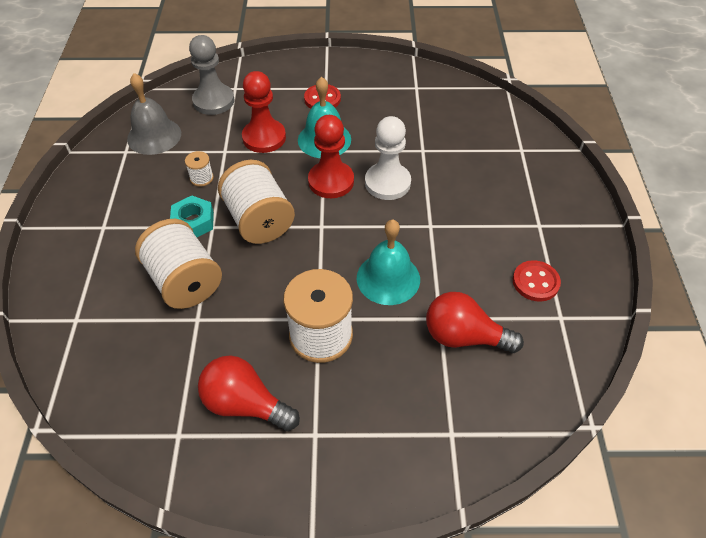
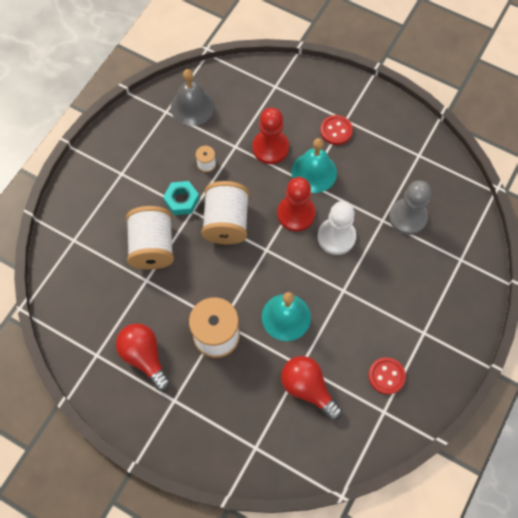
camera: 30 degrees right, 15 degrees up
grey pawn [189,35,235,115] -> grey pawn moved to [389,180,431,235]

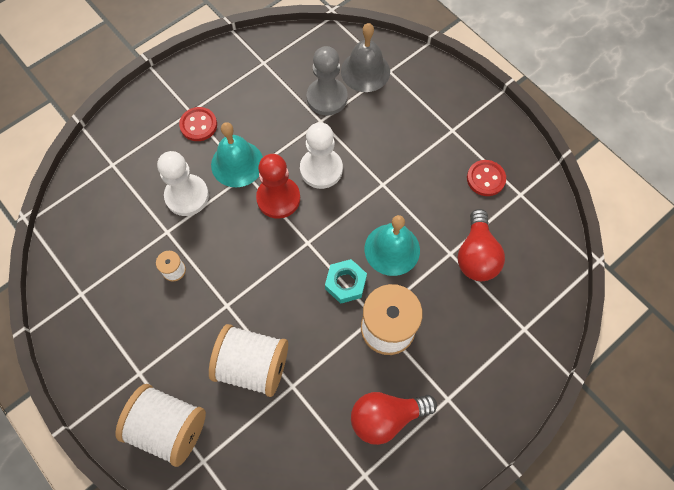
camera: 70 degrees left, 0 degrees up
turquoise nut [163,181,199,215] -> turquoise nut moved to [325,259,367,304]
grey bell [171,69,215,126] -> grey bell moved to [341,23,390,92]
white spool [201,181,249,244] -> white spool moved to [115,384,206,467]
red pawn [252,108,289,164] -> white pawn [157,151,209,216]
red light bulb [281,356,342,420] -> red light bulb turned 60 degrees counterclockwise [458,209,505,281]

